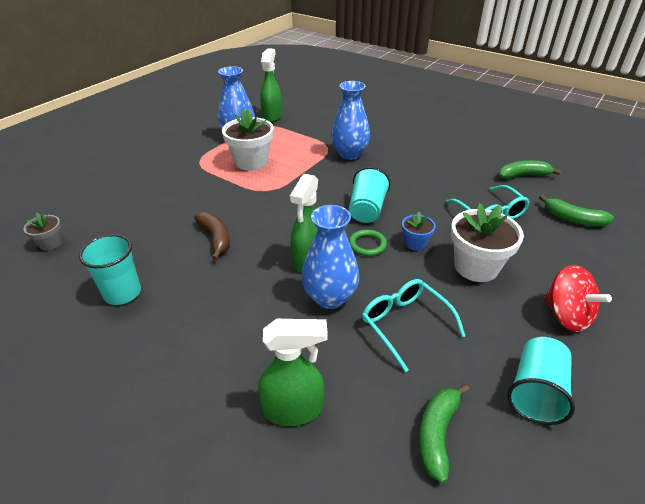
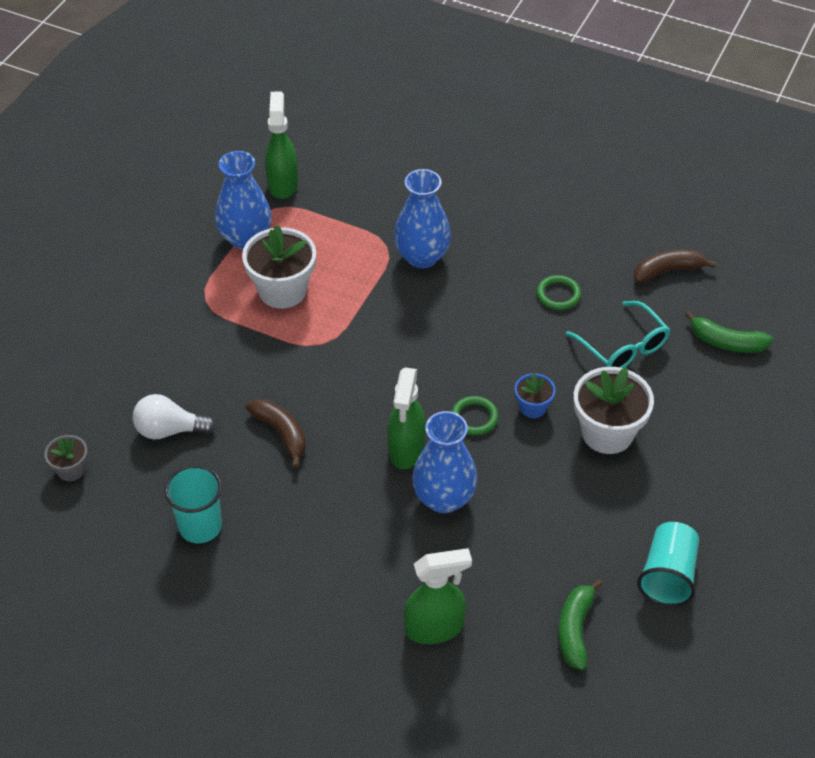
camera: 10 degrees left, 10 degrees up
turquoise cup [349,167,391,223] -> none
turquoise glasses [362,279,465,372] -> none
green banana [498,160,561,179] -> brown banana [634,249,716,283]
red spinning top [544,265,612,332] -> none
none -> white light bulb [133,394,216,439]
none -> green ring [536,275,581,310]

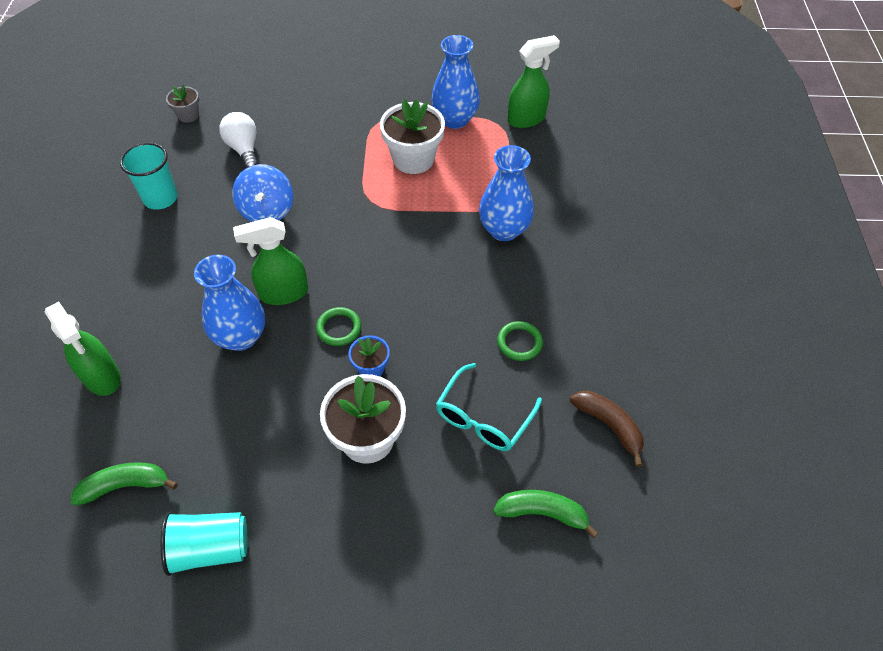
camera: 65 degrees right, 5 degrees up
brown banana [246,399,306,468] -> blue spinning top [232,164,293,222]
green banana [685,311,773,353] -> green banana turned 105 degrees clockwise [493,490,598,538]

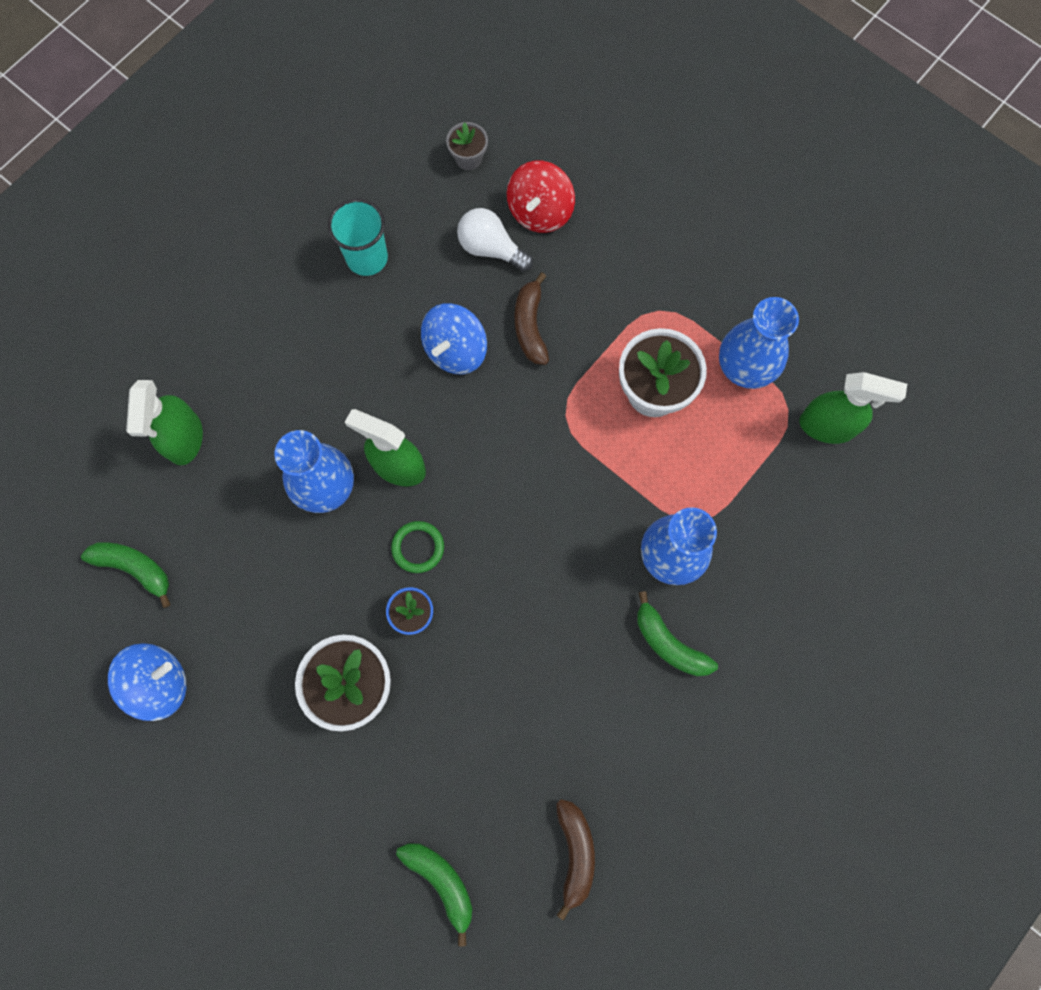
camera: 40 degrees right, 20 degrees up
turquoise cup [161,512,247,576] -> blue spinning top [108,643,187,721]
white light bulb [219,112,259,168] -> white light bulb turned 75 degrees counterclockwise [457,208,533,272]
turquoise glasses [436,363,542,451] -> none
green ring [497,321,543,361] -> none
none -> red spinning top [507,161,575,233]
none -> brown banana [515,272,549,365]
none -> green banana [637,591,718,676]

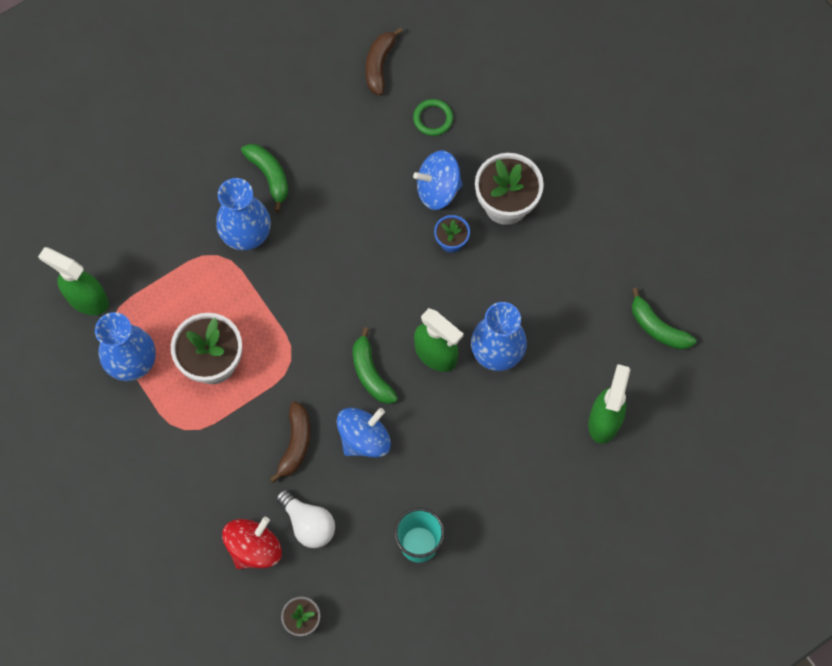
camera: 165 degrees left, 5 degrees down
blue spinning top [108,643,187,721] -> blue spinning top moved to [413,150,463,210]
green ring [391,521,444,573] -> green ring moved to [413,99,453,136]
green banana [396,843,473,947] -> green banana moved to [353,327,398,404]

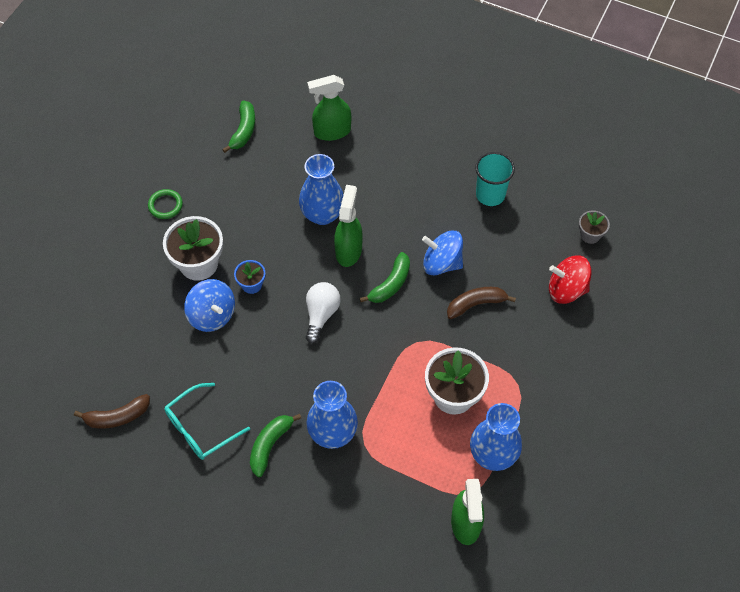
camera: 120 degrees left, 10 degrees down
white light bulb [276,489,335,548] -> white light bulb moved to [306,282,341,343]
green ring [413,99,453,136] -> green ring moved to [148,189,183,219]
none -> turquoise glasses [164,383,250,460]

